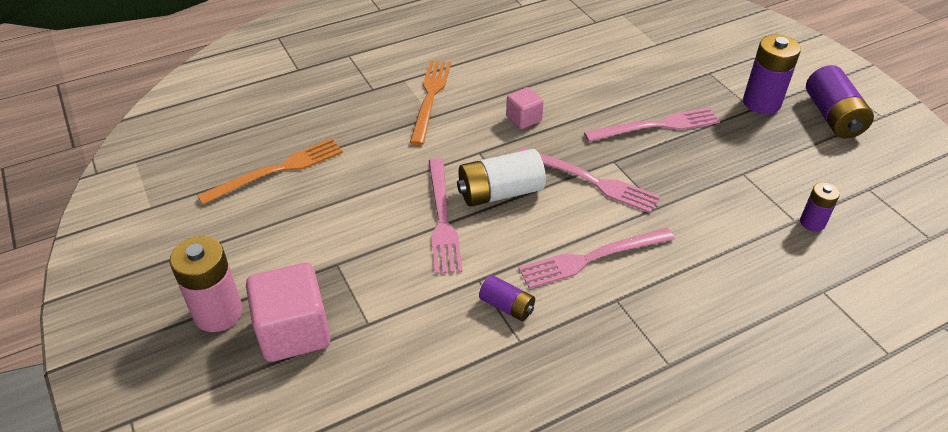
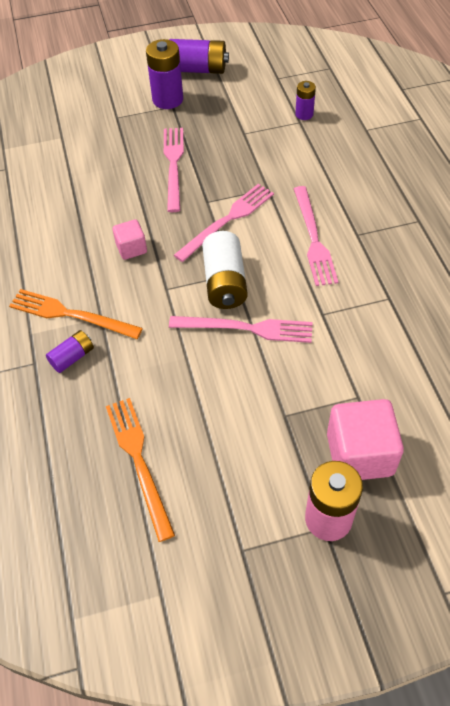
camera: 75 degrees left, 10 degrees up
purple battery [479,275,535,321] -> purple battery moved to [46,330,94,373]

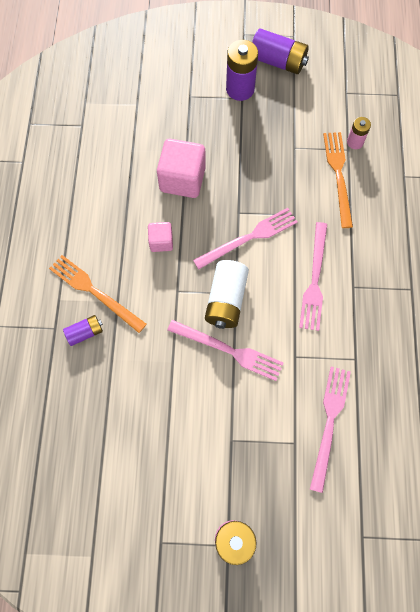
camera: 15 degrees right, 15 degrees up
orange fork [106,398,175,542] -> orange fork moved to [323,132,353,228]
pink fork [164,128,184,212] -> pink fork moved to [310,367,351,493]
purple battery [295,81,316,120] -> pink battery [347,117,371,149]
pink cube [327,399,404,480] -> pink cube moved to [157,139,206,198]

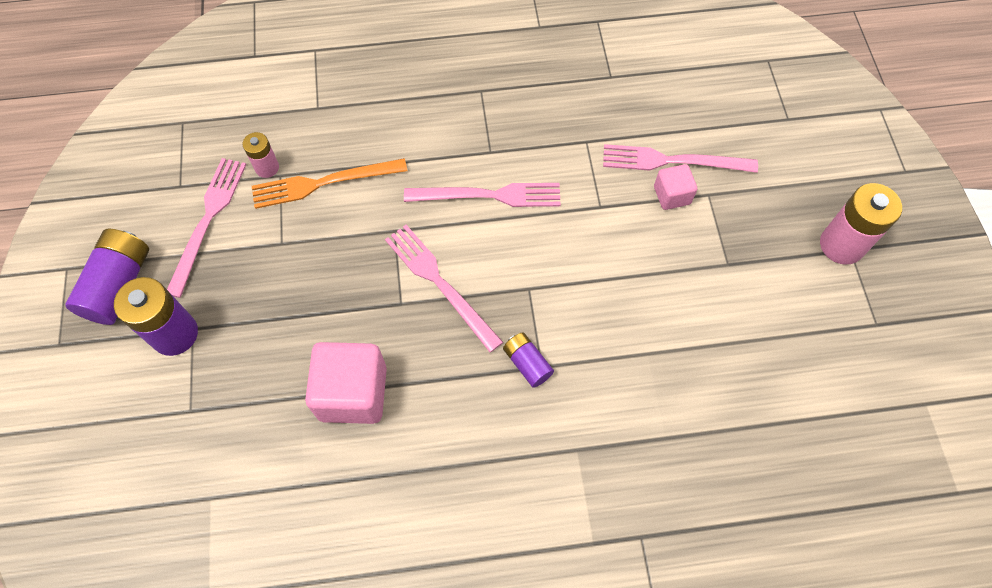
camera: 100 degrees left, 5 degrees down
orange fork [49,255,147,333] -> none
purple battery [63,315,103,346] -> purple battery moved to [503,332,554,388]
pink cube [148,222,173,252] -> pink cube moved to [654,164,698,210]
pink fork [168,320,283,381] -> pink fork moved to [167,158,247,298]
white battery [205,260,249,329] -> none

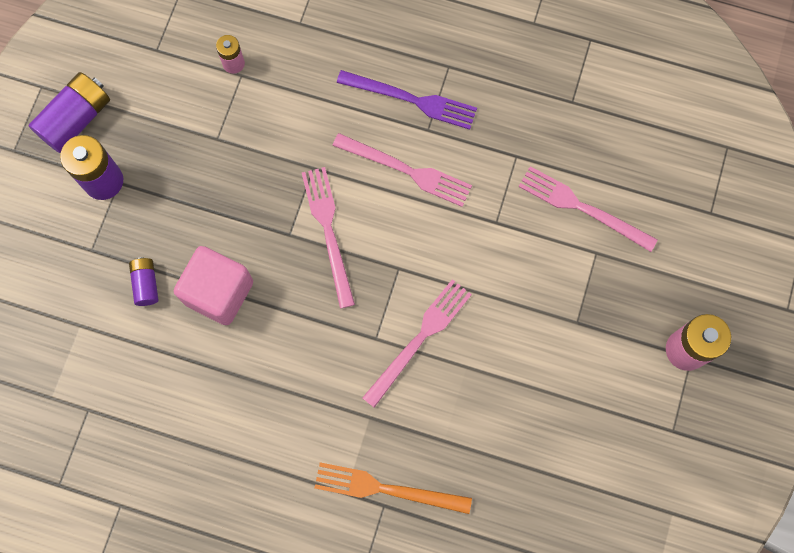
camera: 25 degrees right, 10 degrees up
pink fork [167,158,247,298] -> pink fork moved to [362,279,472,408]
orange fork [252,158,407,209] -> orange fork moved to [315,462,472,514]
purple battery [503,332,554,388] -> purple battery moved to [129,257,158,306]
pink cube [654,164,698,210] -> none
none -> purple fork [337,70,477,130]

